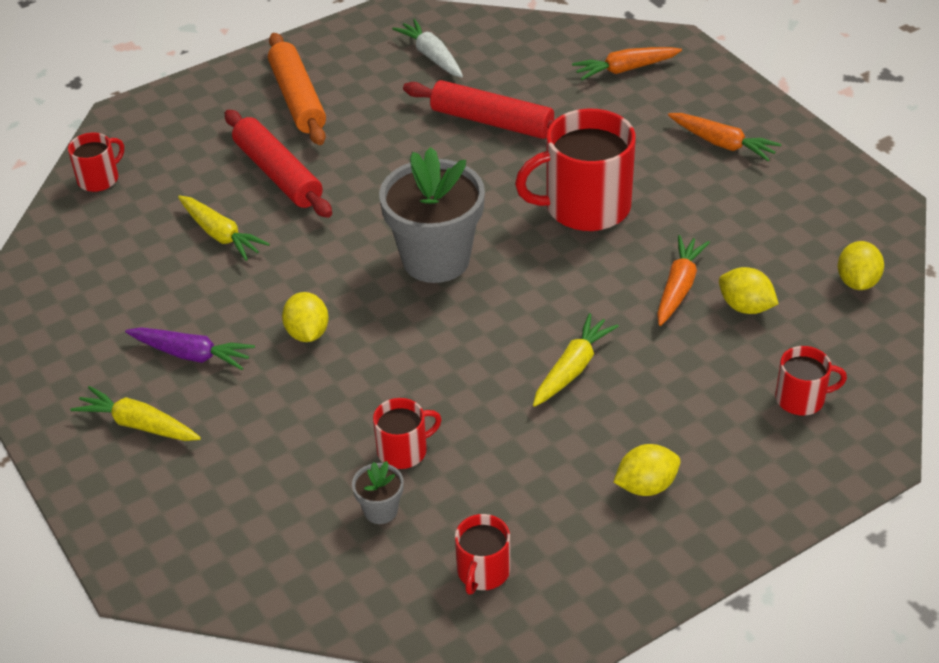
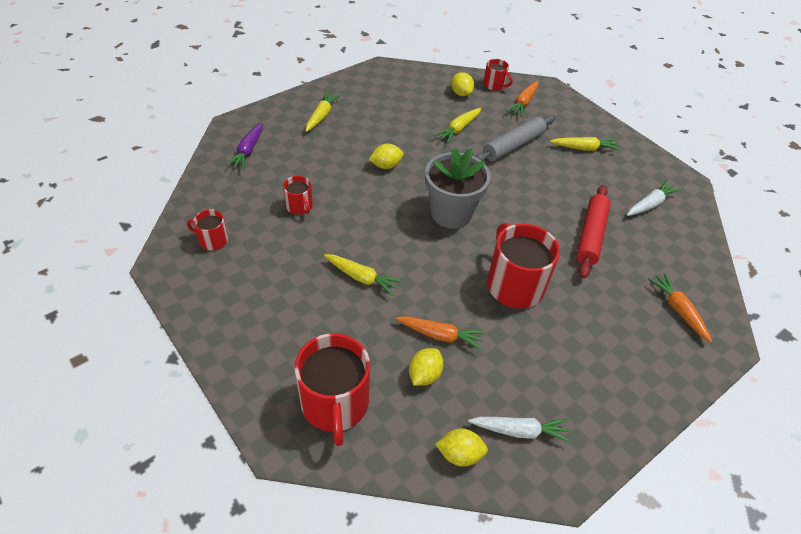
camera: 80 degrees right, 5 degrees up
purple carrot [125,327,255,370] -> purple carrot moved to [226,123,263,170]
red rolling pin [224,110,332,218] -> grey rolling pin [475,115,555,161]
orange rolling pin [268,33,326,145] -> yellow carrot [550,137,620,151]
grey flower pot [352,461,403,524] -> none
yellow lemon [614,444,681,496] -> yellow lemon moved to [451,72,474,96]
orange carrot [668,113,781,162] -> orange carrot moved to [507,81,538,117]
red mug [775,346,847,415] -> red mug [295,333,370,446], size x1.98
none -> white carrot [468,417,572,443]

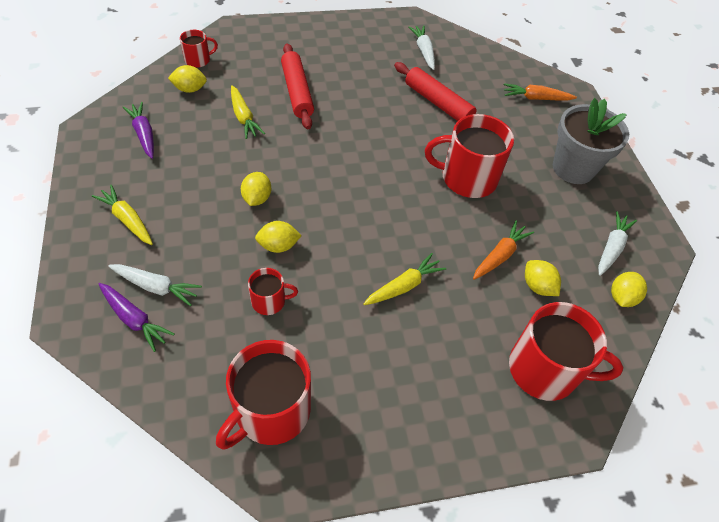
camera: 65 degrees left, 5 degrees up
red mug [187,209,228,250] -> red mug [216,340,311,450], size x1.98
grey flower pot [425,148,491,229] -> grey flower pot moved to [553,98,629,184]
grey rolling pin [475,115,555,161] -> red rolling pin [281,43,314,129]
orange carrot [507,81,538,117] -> none
yellow carrot [550,137,620,151] -> none
none -> white carrot [108,264,202,306]
none -> purple carrot [123,102,154,159]
none -> yellow lemon [255,221,302,253]

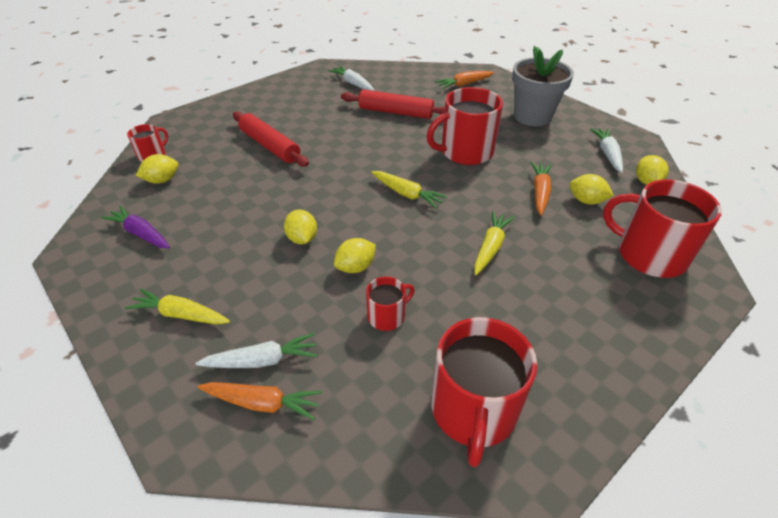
camera: 25 degrees left, 10 degrees down
purple carrot [99,283,175,352] -> orange carrot [197,382,322,420]
yellow carrot [231,85,265,139] -> yellow carrot moved to [371,171,447,208]
red mug [509,302,623,401] -> red mug turned 135 degrees counterclockwise [603,179,722,278]

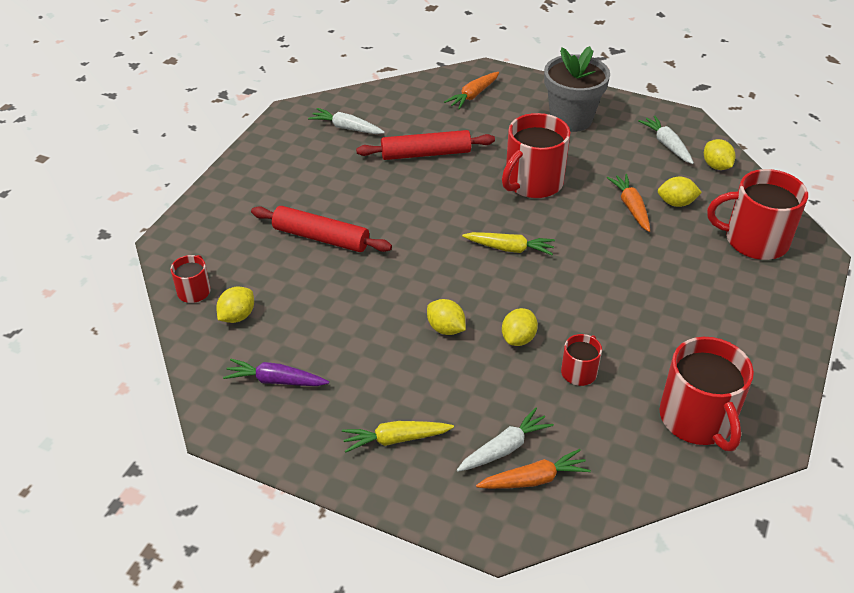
camera: 25 degrees left, 0 degrees up
yellow carrot [474,211,515,275] -> none

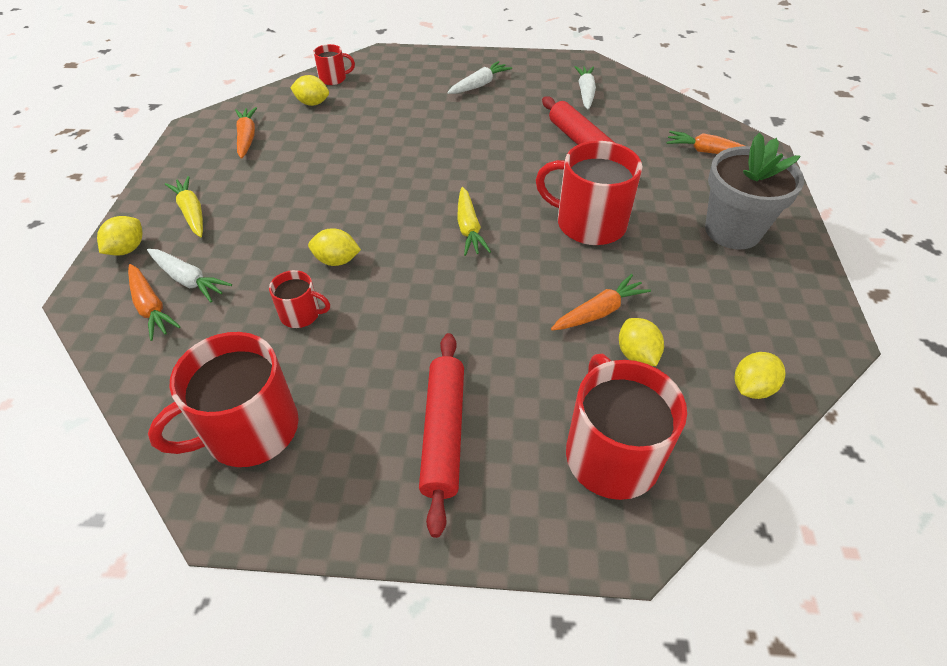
camera: 70 degrees right, 5 degrees up
purple carrot [223,359,329,386] -> orange carrot [235,107,257,159]
red rolling pin [251,206,392,252] -> red rolling pin moved to [419,333,464,538]
yellow lemon [427,299,466,335] -> yellow lemon moved to [97,216,142,256]
white carrot [638,115,694,164] -> white carrot moved to [447,61,512,94]

